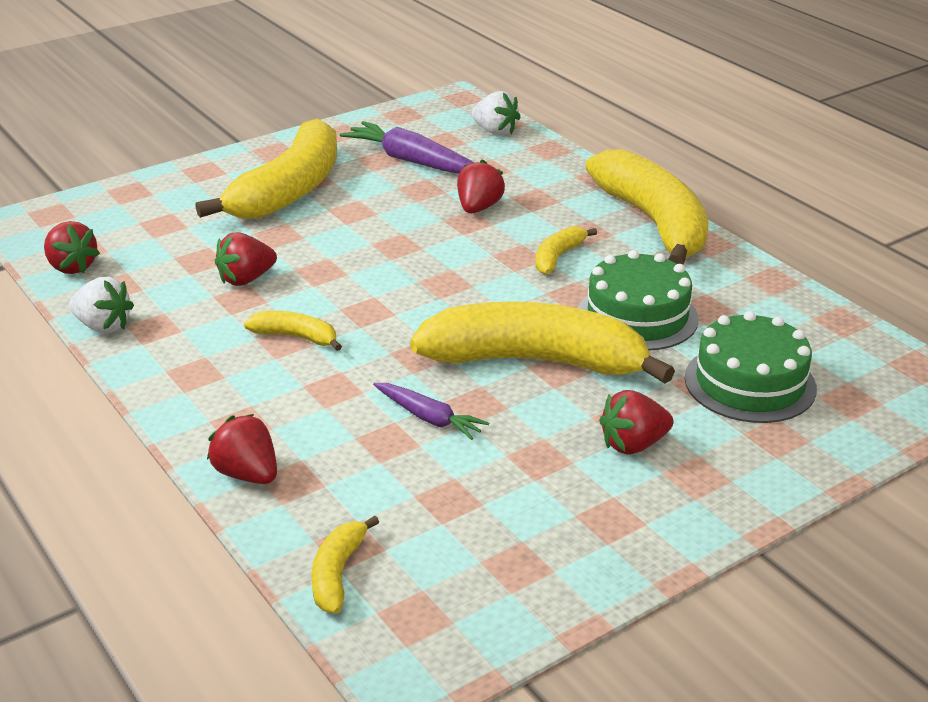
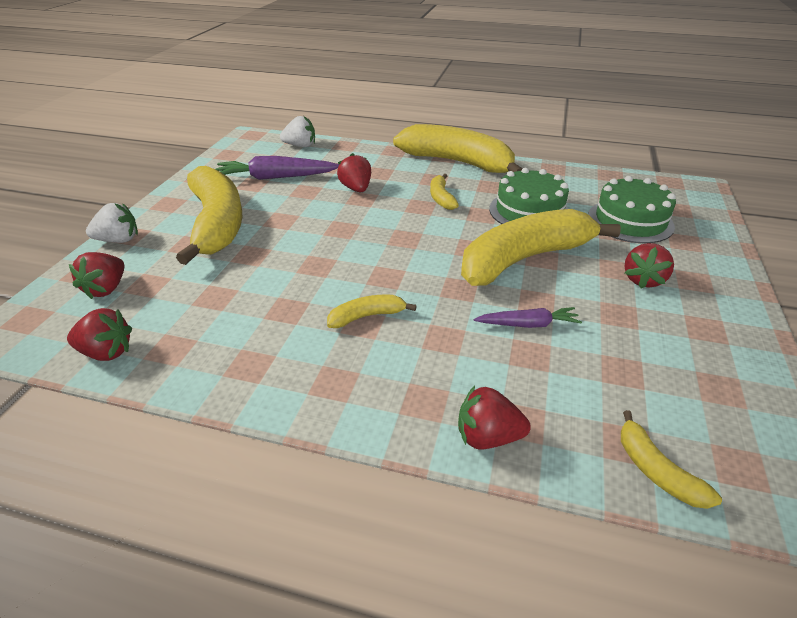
camera: 40 degrees left, 5 degrees up
white strawberry [69,277,134,333] -> white strawberry moved to [86,203,138,243]
red strawberry [215,232,277,286] -> red strawberry moved to [69,252,125,299]

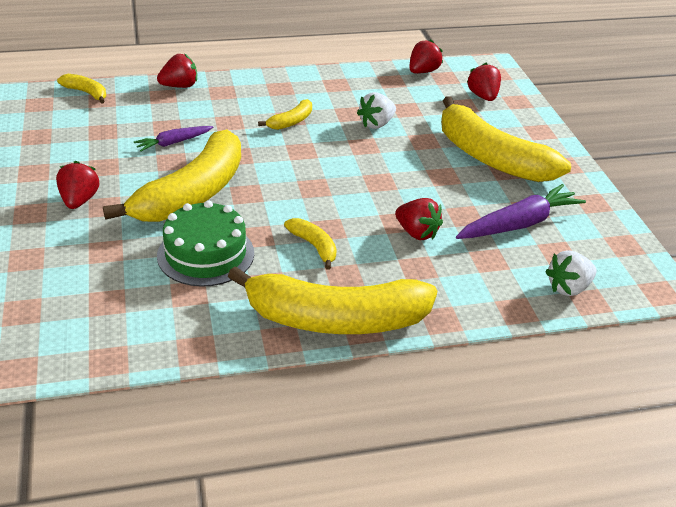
camera: 150 degrees right, 0 degrees up
red strawberry [67,308,132,361] -> red strawberry turned 150 degrees clockwise [409,39,443,74]
white strawberry [86,203,138,243] -> white strawberry moved to [357,92,396,129]
green cake [588,176,676,243] -> none

